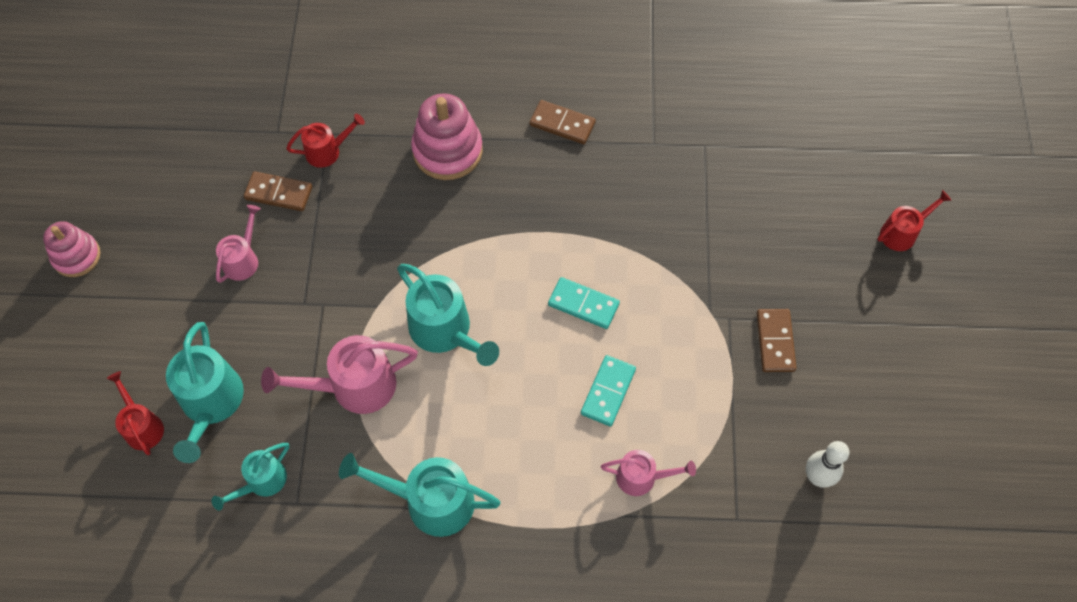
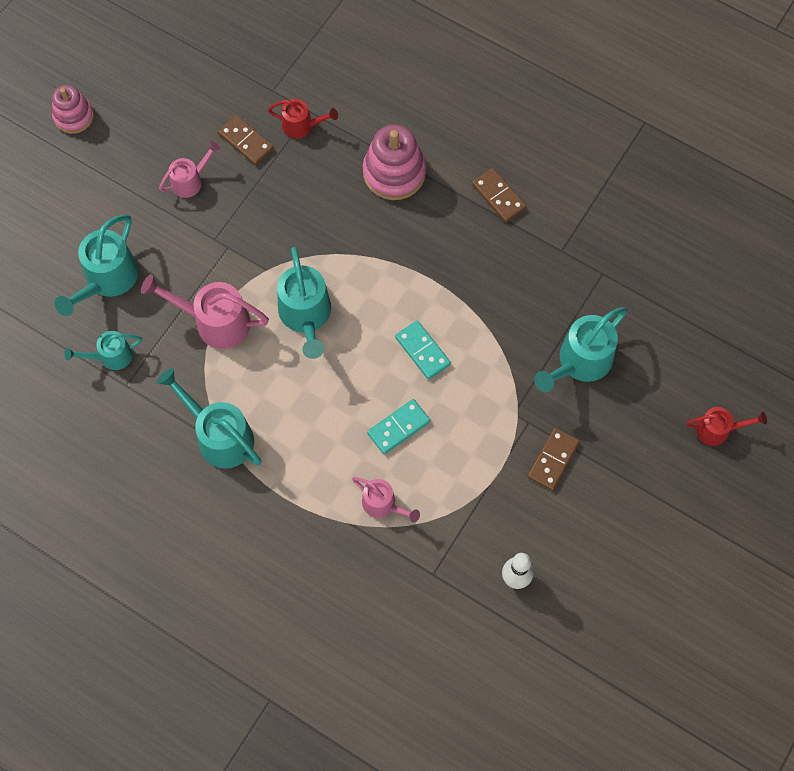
camera: 30 degrees right, 5 degrees up
red watering can [107,371,164,455] -> none
none -> turquoise watering can [534,307,627,392]

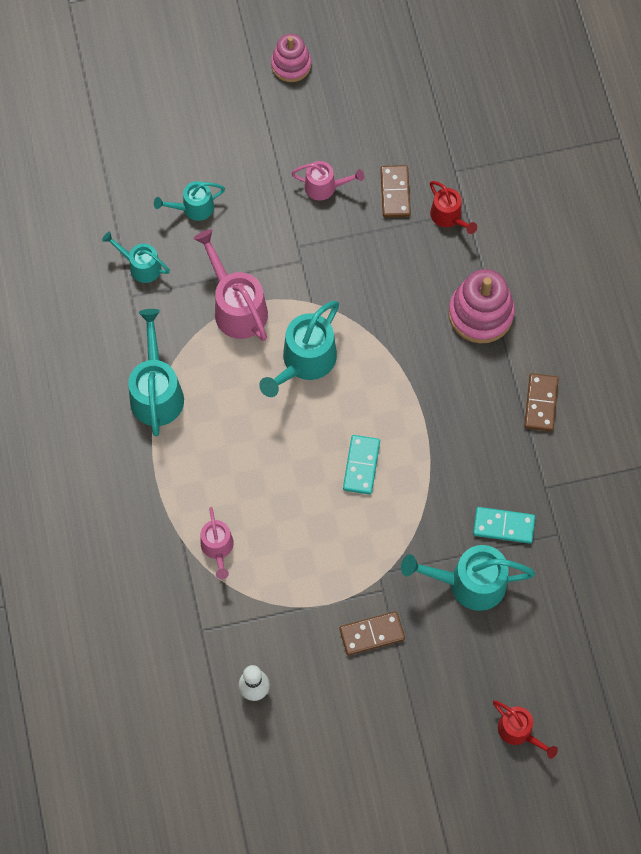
camera: 45 degrees right, 0 degrees up
turquoise watering can [55,215,139,316] -> turquoise watering can [154,181,225,221], size x0.59
turquoise domino [367,399,430,454] -> turquoise domino moved to [473,507,535,544]

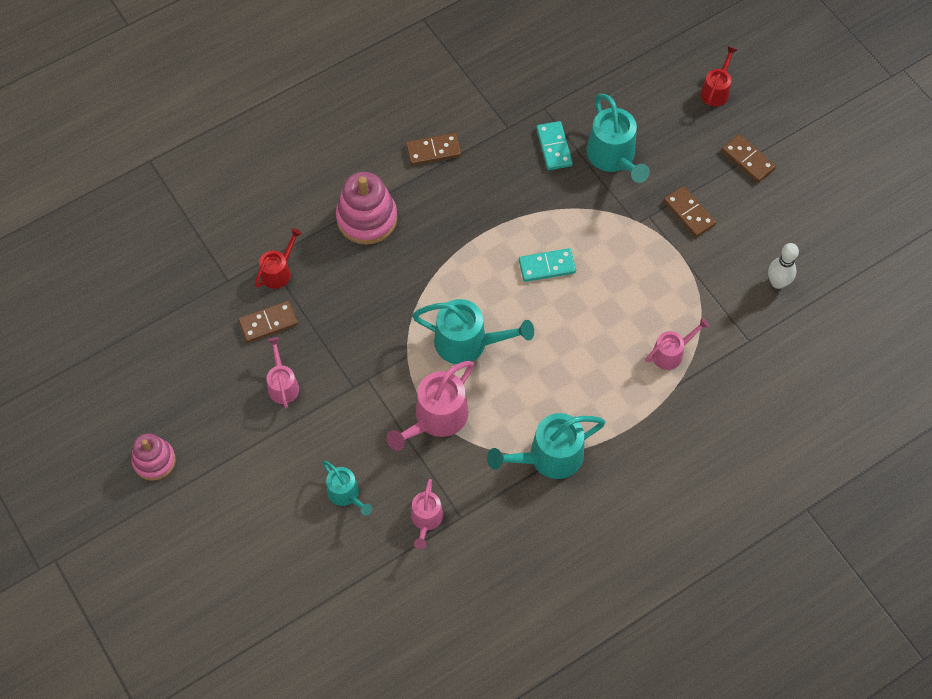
camera: 110 degrees left, 5 degrees down
turquoise watering can [102,231,170,283] -> pink watering can [411,479,443,549]
none -> brown domino [721,134,776,183]

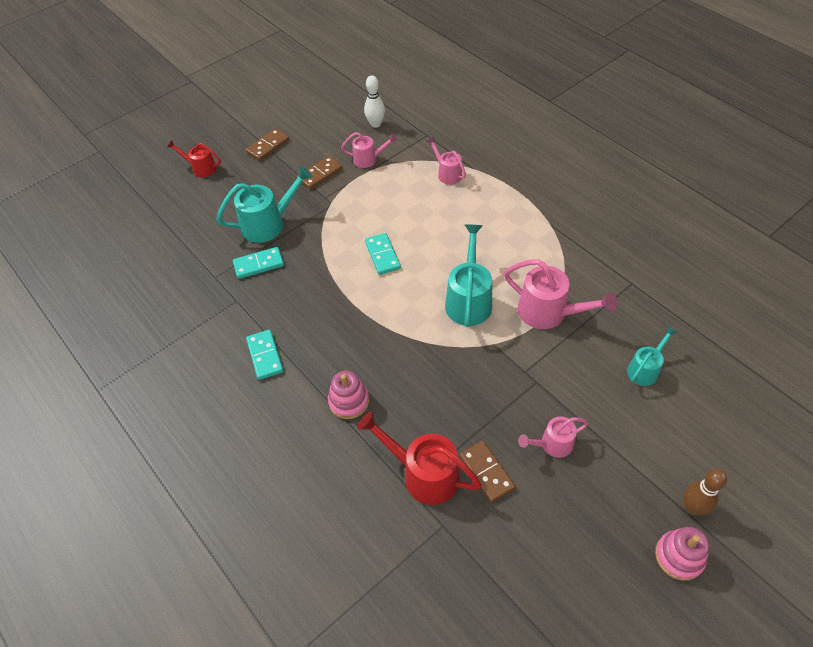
camera: 95 degrees left, 10 degrees down
red watering can [255,228,302,289] -> red watering can [357,412,482,505], size x1.68
pink stacking toy [336,172,397,245] -> pink stacking toy [328,371,369,419], size x0.65
brown domino [406,133,461,165] -> turquoise domino [246,330,283,380]
pink watering can [411,479,443,549] -> pink watering can moved to [341,132,397,168]
turquoise watering can [487,413,605,479] -> none
none -> brown bowling pin [683,469,727,515]

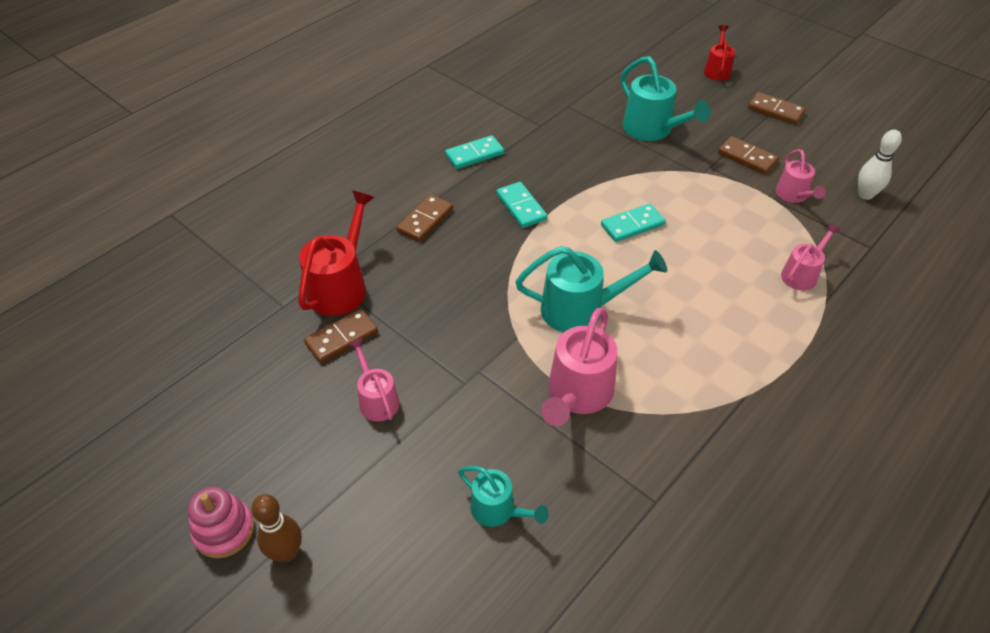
camera: 80 degrees right, 5 degrees down
turquoise domino [233,247,284,279] -> turquoise domino moved to [496,182,547,228]
pink stacking toy [328,371,369,419] -> brown domino [396,195,453,242]

